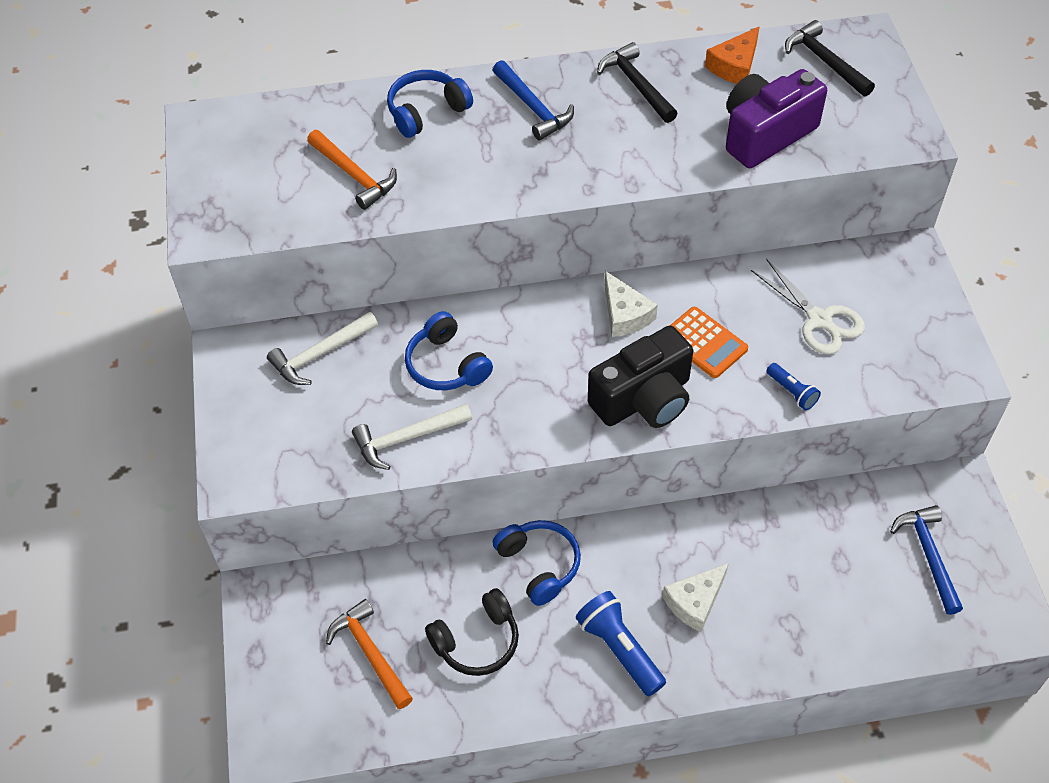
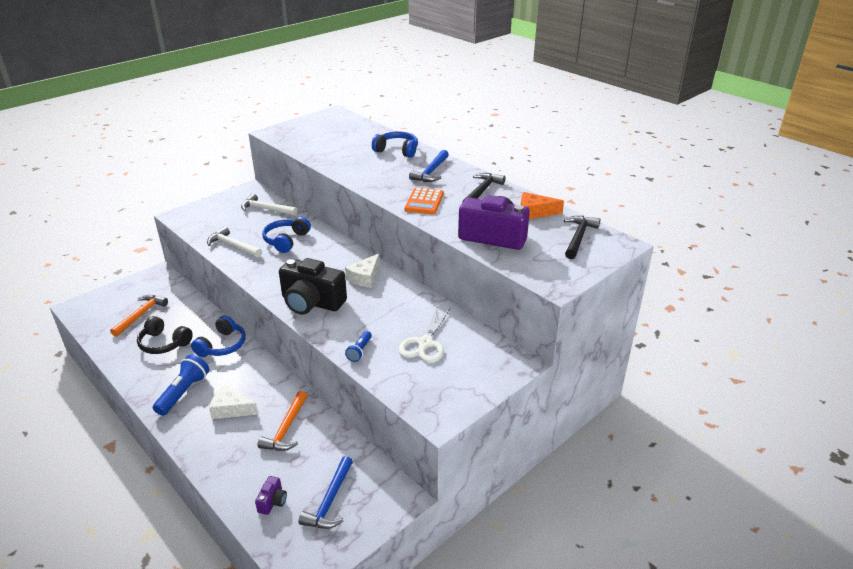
camera: 55 degrees right, 20 degrees down
orange hammer [307,130,397,210] -> orange hammer moved to [257,391,307,451]
orange calculator [670,307,748,378] -> orange calculator moved to [404,188,444,214]
blue hammer [890,505,963,615] -> blue hammer turned 150 degrees clockwise [299,456,353,529]
none -> purple camera [255,476,287,515]

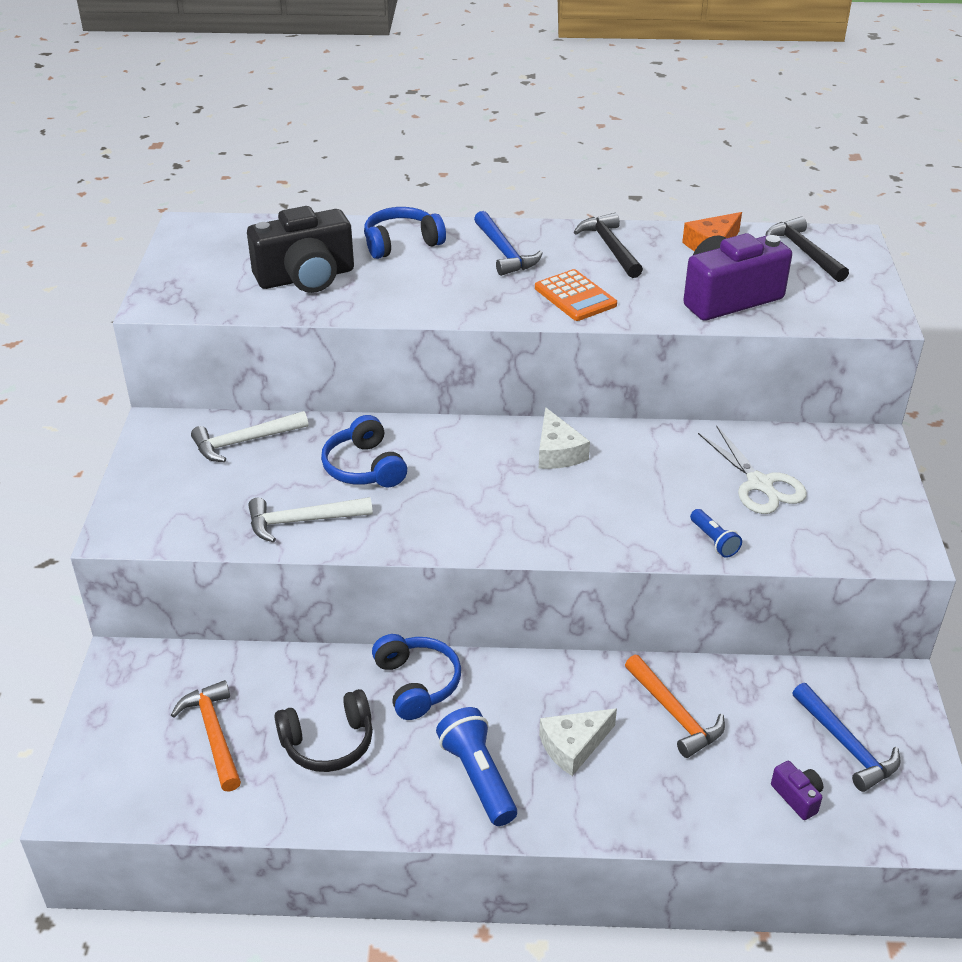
camera: 45 degrees left, 5 degrees up
black camera [279,258,347,315] -> black camera moved to [247,206,354,293]

